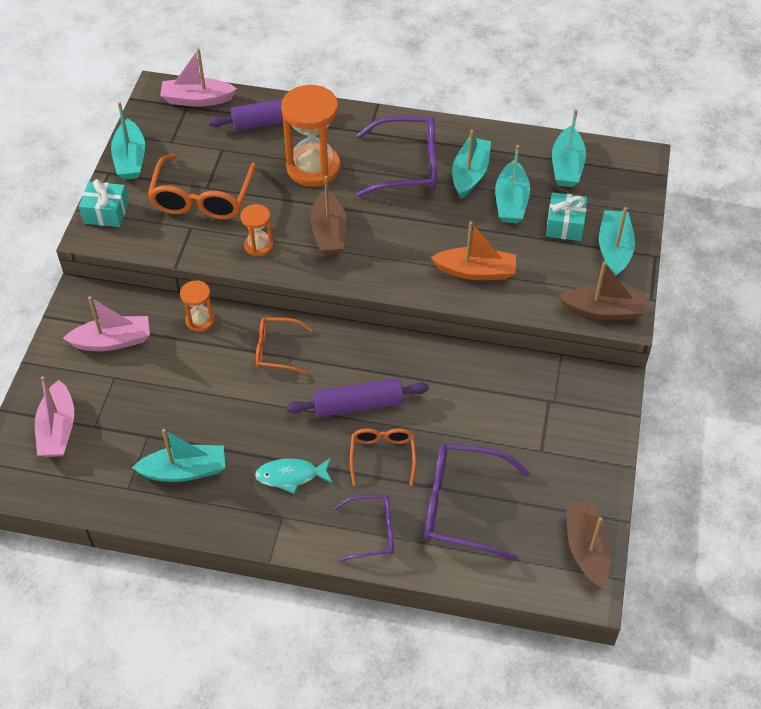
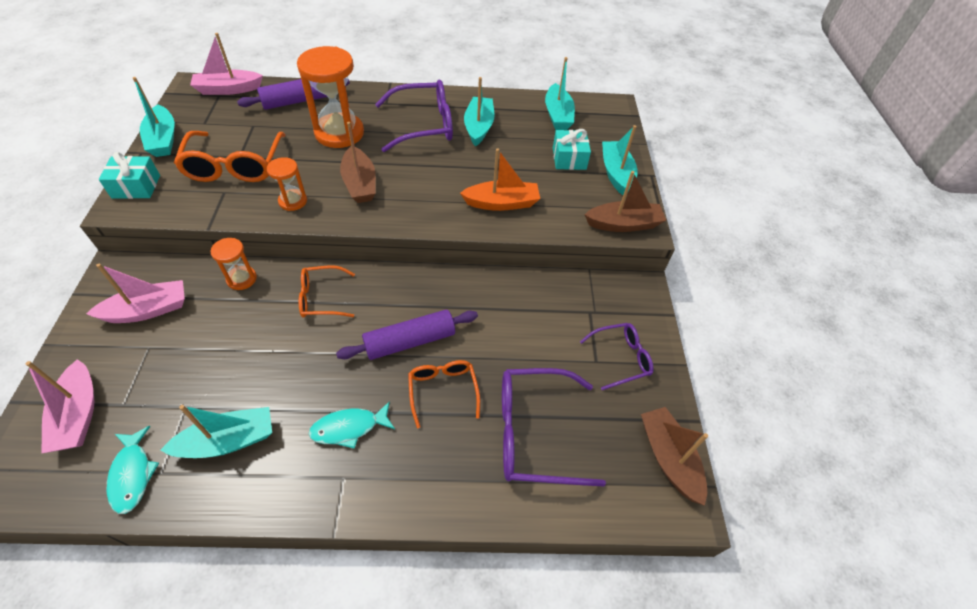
camera: 15 degrees left, 0 degrees up
purple glasses [334,495,394,562] -> purple glasses moved to [580,323,654,390]
turquoise boat [495,145,530,223] -> none
none -> turquoise fish [107,426,159,514]

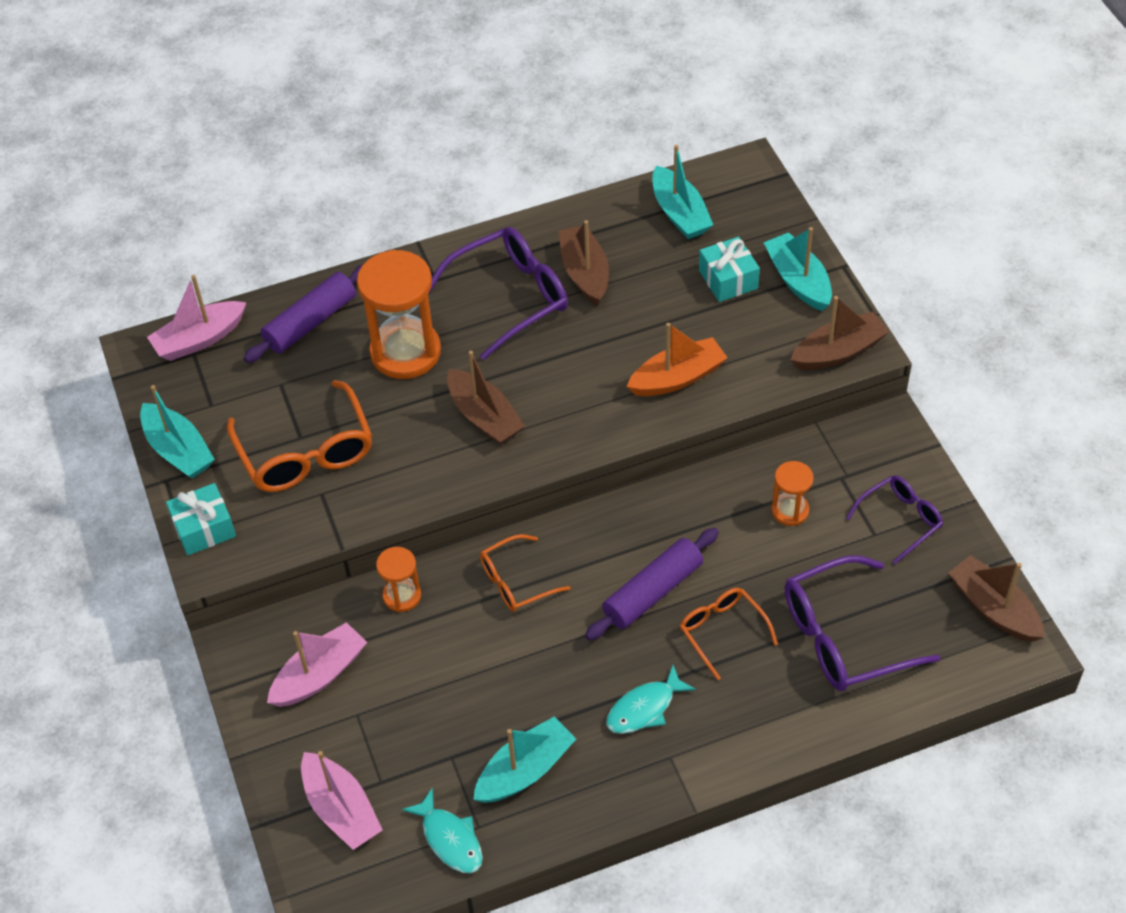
camera: 15 degrees left, 0 degrees up
orange hourglass [267,157,307,211] -> orange hourglass moved to [771,461,814,526]
turquoise boat [464,77,495,146] -> brown boat [558,220,609,306]

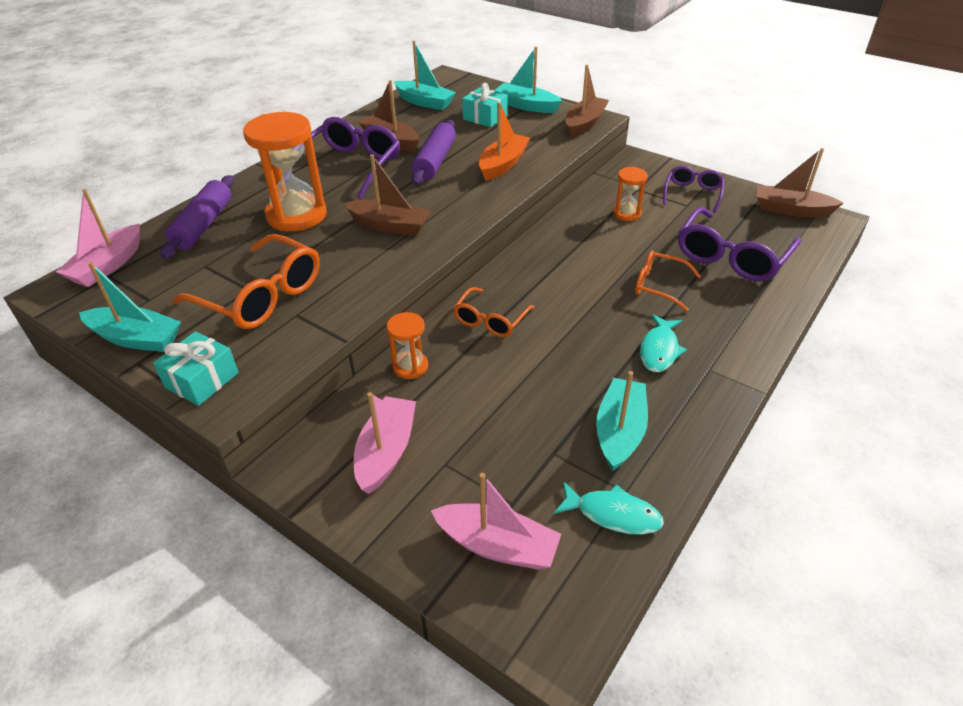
camera: 35 degrees left, 10 degrees down
purple rolling pin [585,528,719,641] -> purple rolling pin moved to [411,120,456,185]

